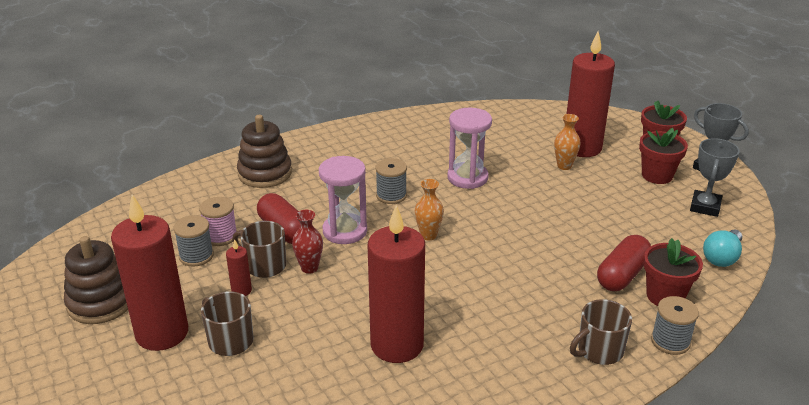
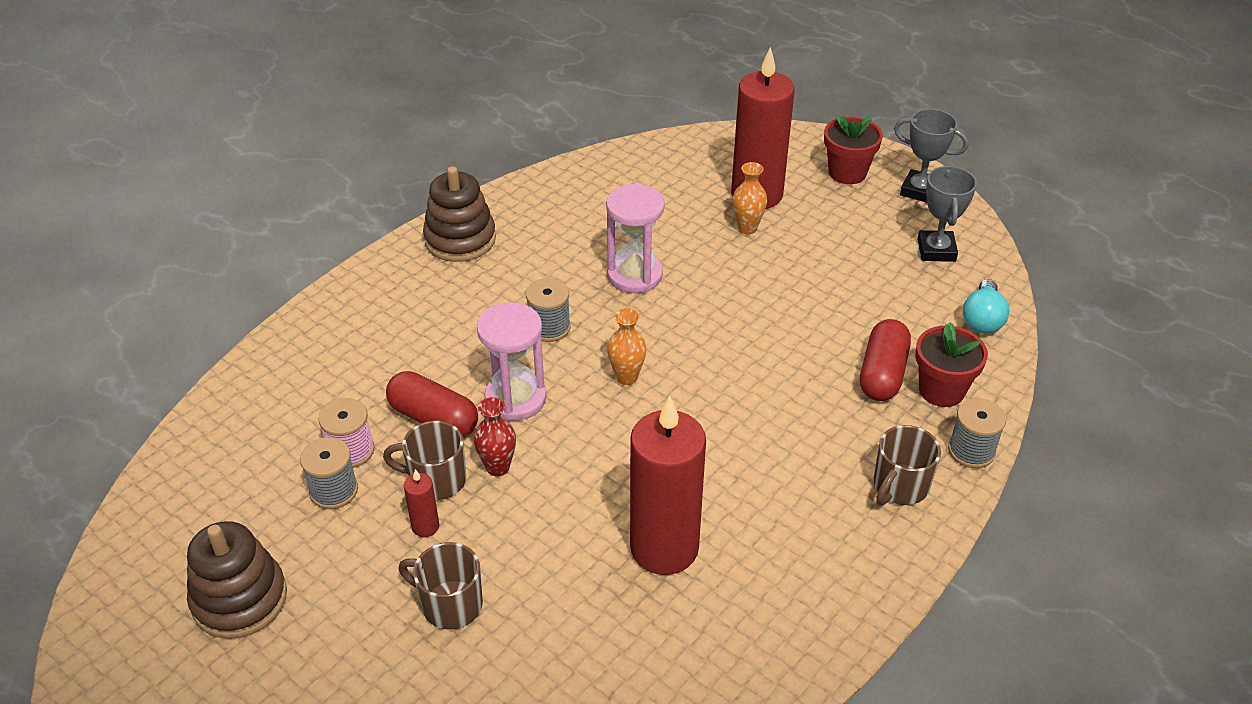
camera: 20 degrees left, 10 degrees up
red candle [111,194,188,351] -> none
brown stacking toy [237,115,292,188] -> brown stacking toy moved to [423,166,496,262]
red flower pot [639,128,688,184] -> none

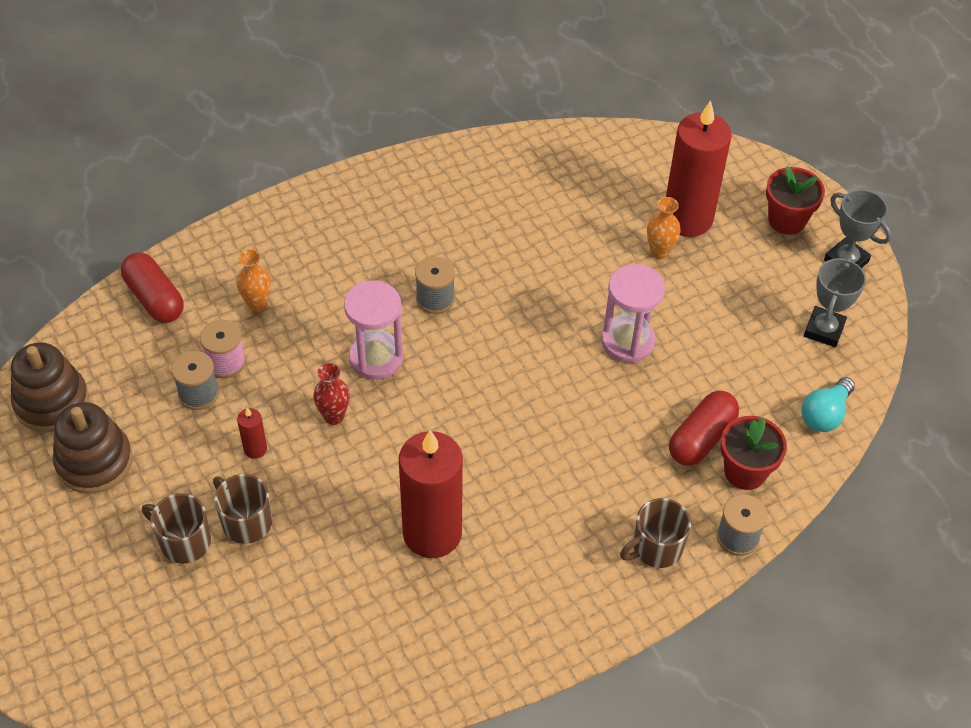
camera: 20 degrees right, 10 degrees up
brown mug [383,421,466,500] -> brown mug moved to [142,493,211,564]
red capsule [386,371,478,437] -> red capsule moved to [121,252,184,323]
brown stacking toy [423,166,496,262] -> brown stacking toy moved to [11,342,89,433]
pink hourglass [606,184,665,293] -> pink hourglass moved to [601,264,665,363]
orange vase [607,308,647,385] -> orange vase moved to [236,249,271,312]

